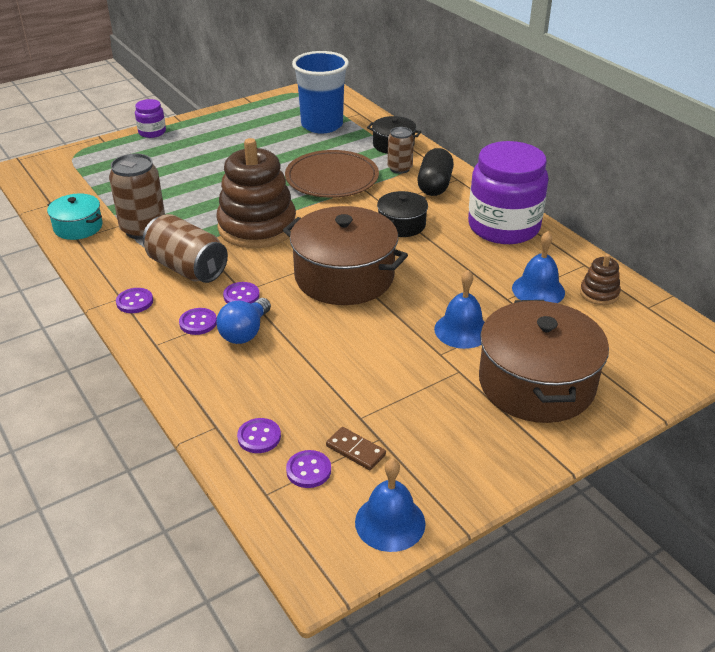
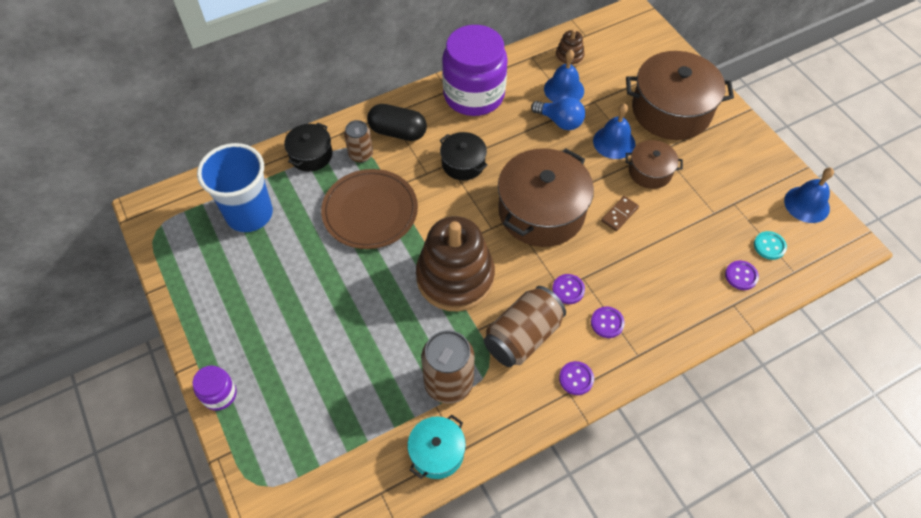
camera: 85 degrees left, 20 degrees up
blue light bulb [216,298,271,344] -> blue light bulb moved to [531,98,585,130]
purple button [286,450,331,488] -> turquoise button [754,231,787,260]
brown domino [326,427,386,470] -> brown domino moved to [601,196,639,231]
none -> brown pot [625,140,683,189]

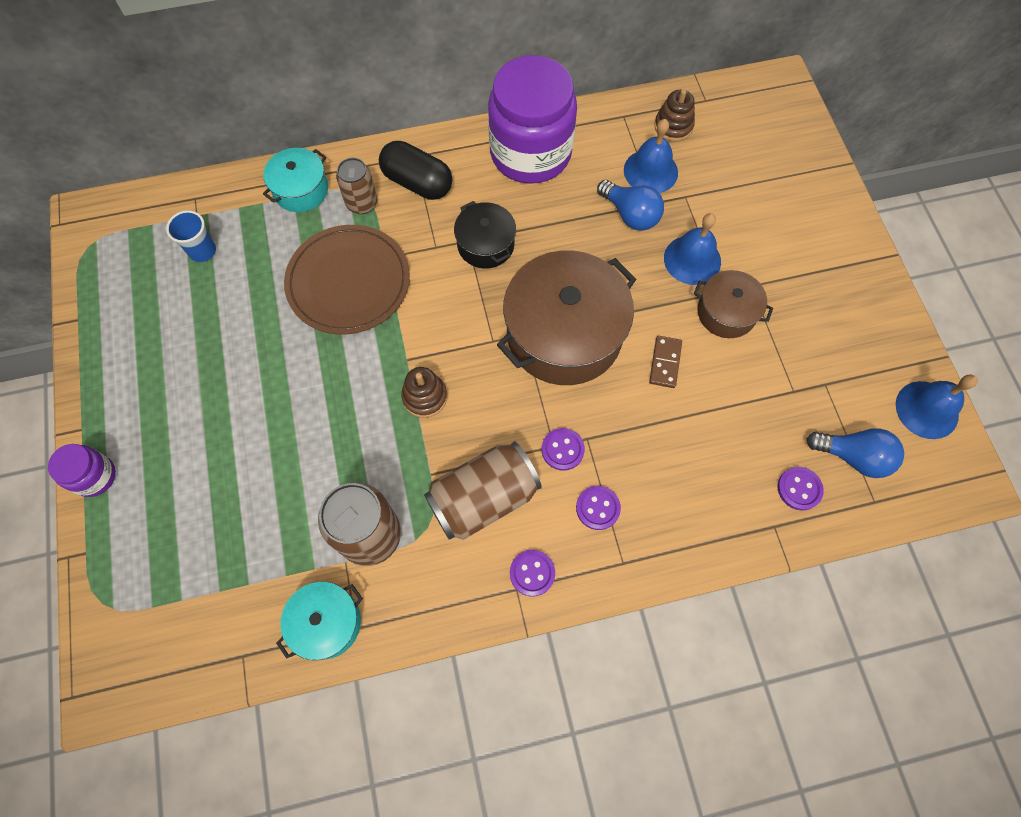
camera: 15 degrees right, 10 degrees up
blue cup [197,143,273,232] -> blue cup [166,210,216,262], size x0.46
black pot [284,123,332,172] -> turquoise pot [263,148,328,212]
brown stacking toy [416,216,495,312] -> brown stacking toy [401,367,447,418], size x0.44
brown domino [601,196,639,231] -> brown domino turned 45 degrees counterclockwise [649,336,682,388]
brown pot [626,51,734,140] -> none
turquoise button [754,231,787,260] -> blue light bulb [807,428,904,478]

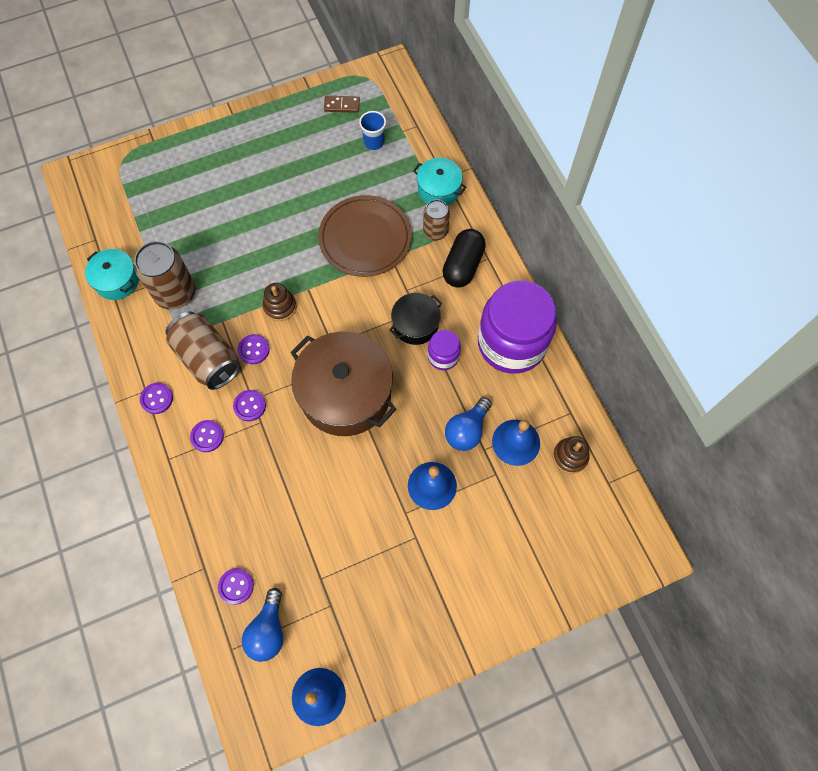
camera: 80 degrees right, 0 degrees up
purple jar [48,444,116,497] -> purple jar moved to [428,330,461,370]
brown domino [649,336,682,388] -> brown domino moved to [324,96,360,113]
brown pot [694,270,773,338] -> none
none -> purple button [238,334,270,364]

